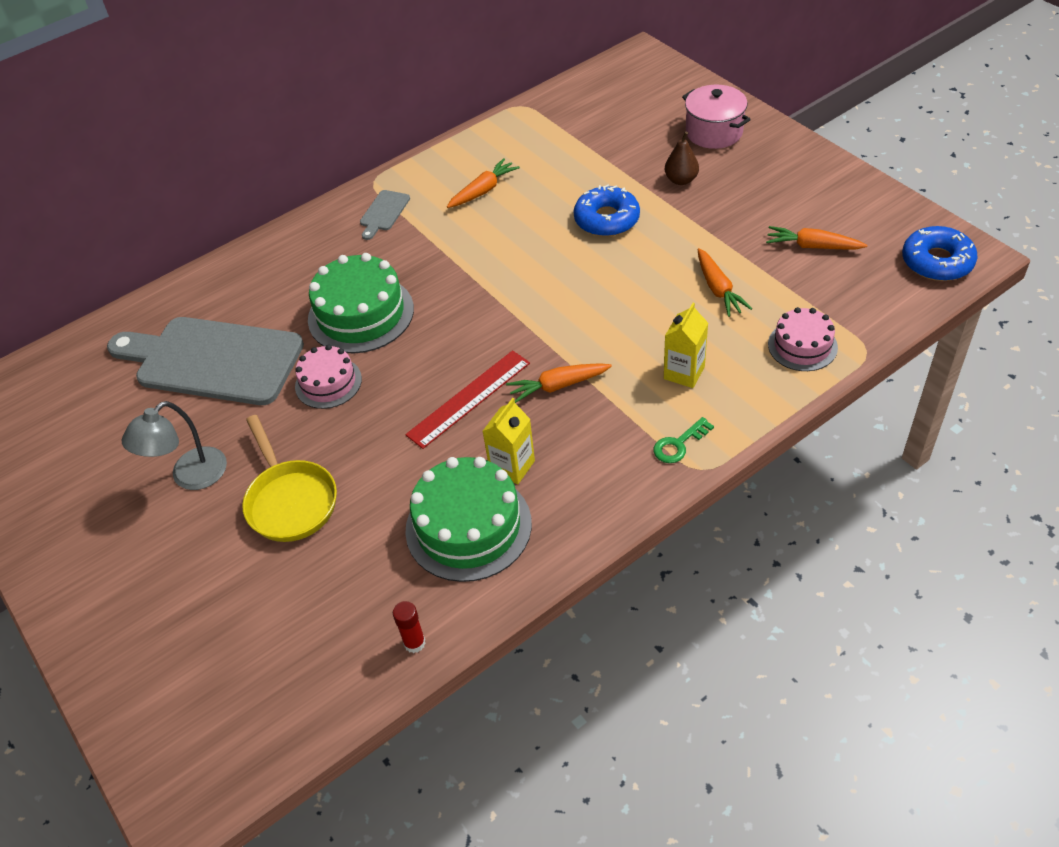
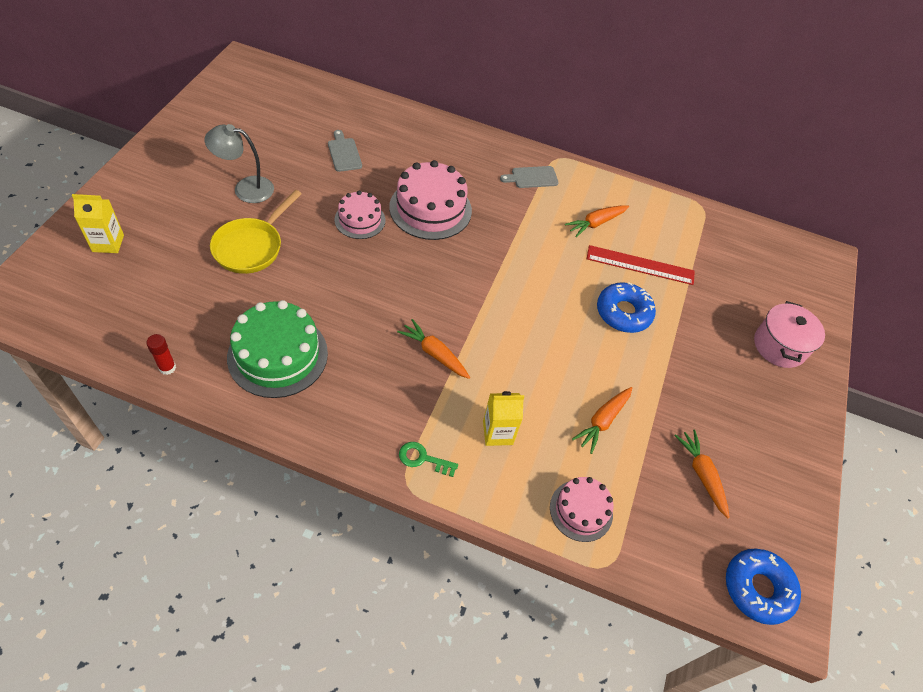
camera: 45 degrees right, 5 degrees up
grey cutting board [107,317,304,405] -> grey cutting board [328,130,362,172], size x0.41
green cake [308,253,414,353] -> pink cake [389,160,472,240]
red ruler [405,350,530,449] -> red ruler moved to [587,245,695,285]
orange carrot [447,158,520,208] -> orange carrot turned 135 degrees clockwise [565,205,629,237]
yellow carton [483,398,535,484] -> yellow carton moved to [72,194,124,253]
brown pear [665,131,699,185] -> none

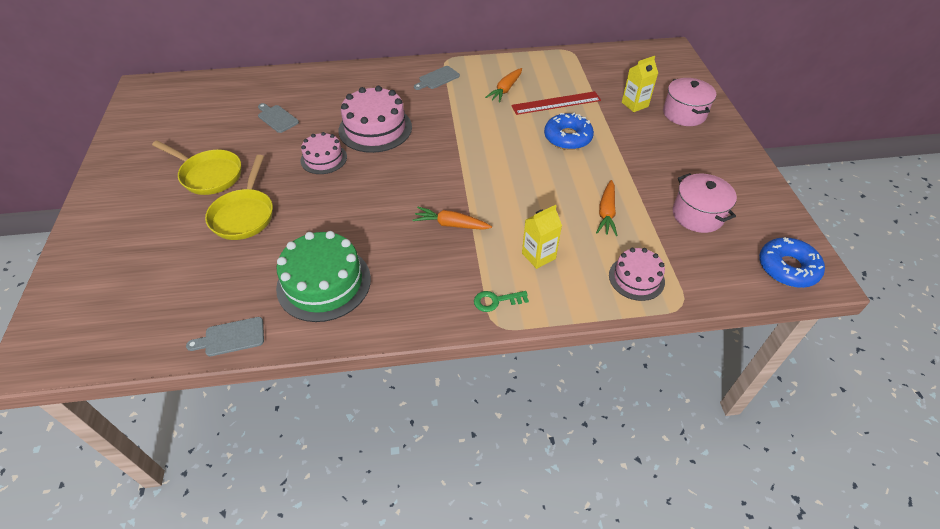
camera: 20 degrees left, 5 degrees down
yellow carton [72,194,124,253] -> yellow carton moved to [622,56,658,112]
red glue stick [146,334,176,375] -> grey cutting board [186,317,264,356]
grey lamp [204,124,274,203] -> yellow pan [152,140,241,195]
orange carrot [674,429,730,518] -> pink pot [673,173,737,233]

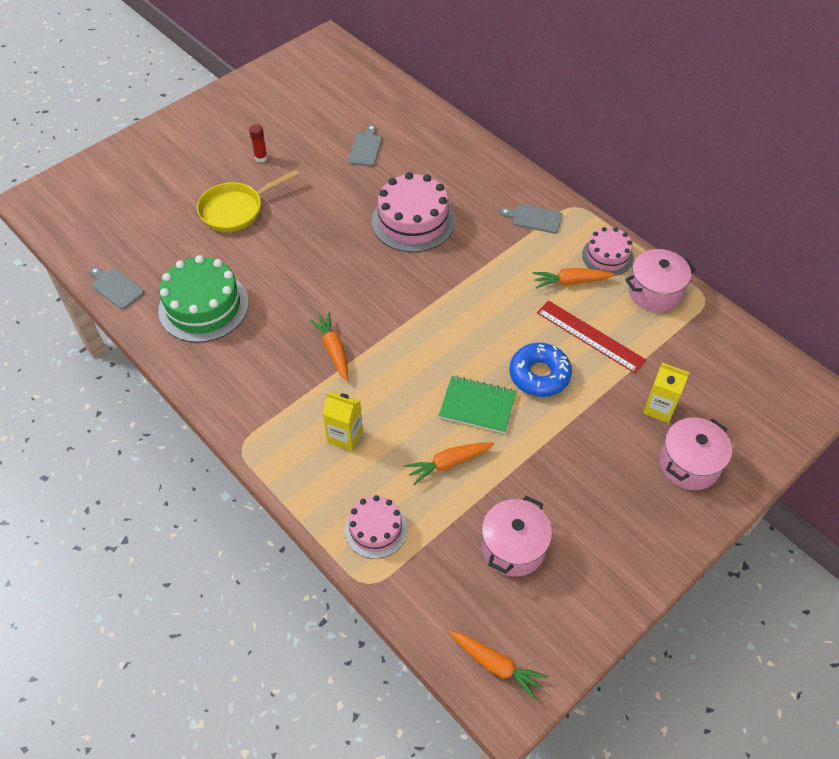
camera: 55 degrees right, 5 degrees up
yellow pan [152,140,241,195] -> red glue stick [249,124,268,162]
pink cake [301,132,347,174] -> pink cake moved to [582,227,634,276]
green key [474,291,529,312] -> none
blue donut [759,237,825,288] -> orange carrot [449,631,548,700]
none -> green notebook [439,376,517,434]
none -> pink pot [625,249,696,312]

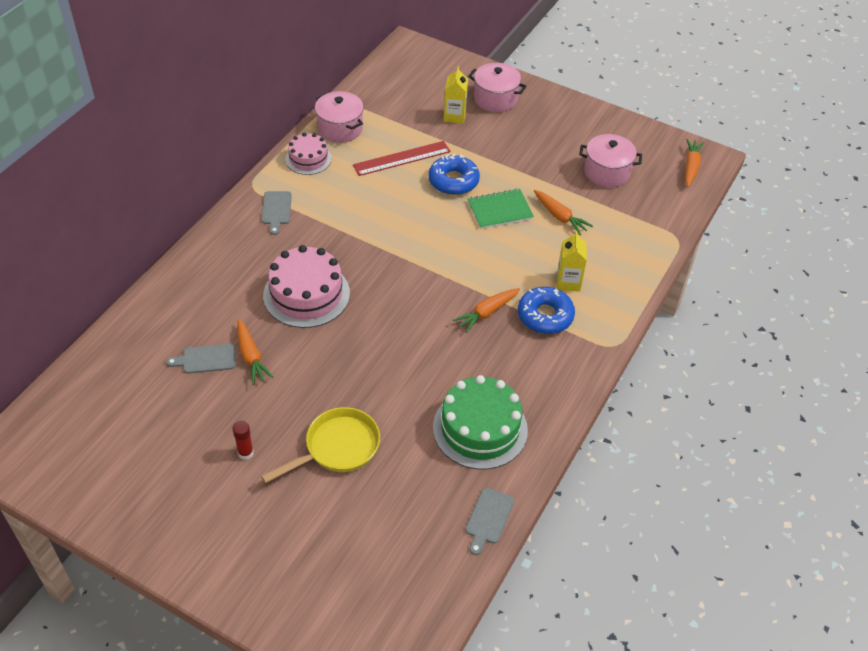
camera: 110 degrees left, 5 degrees down
yellow pan [197,169,299,232] -> yellow pan turned 75 degrees counterclockwise [261,407,380,483]
pink cake [345,495,407,559] -> none
green notebook [439,376,517,434] -> green notebook turned 75 degrees clockwise [468,188,534,229]
orange carrot [533,268,615,288] -> orange carrot moved to [237,319,274,385]
red ruler [537,300,646,373] -> red ruler turned 45 degrees clockwise [353,141,450,176]
none -> blue donut [518,287,575,334]

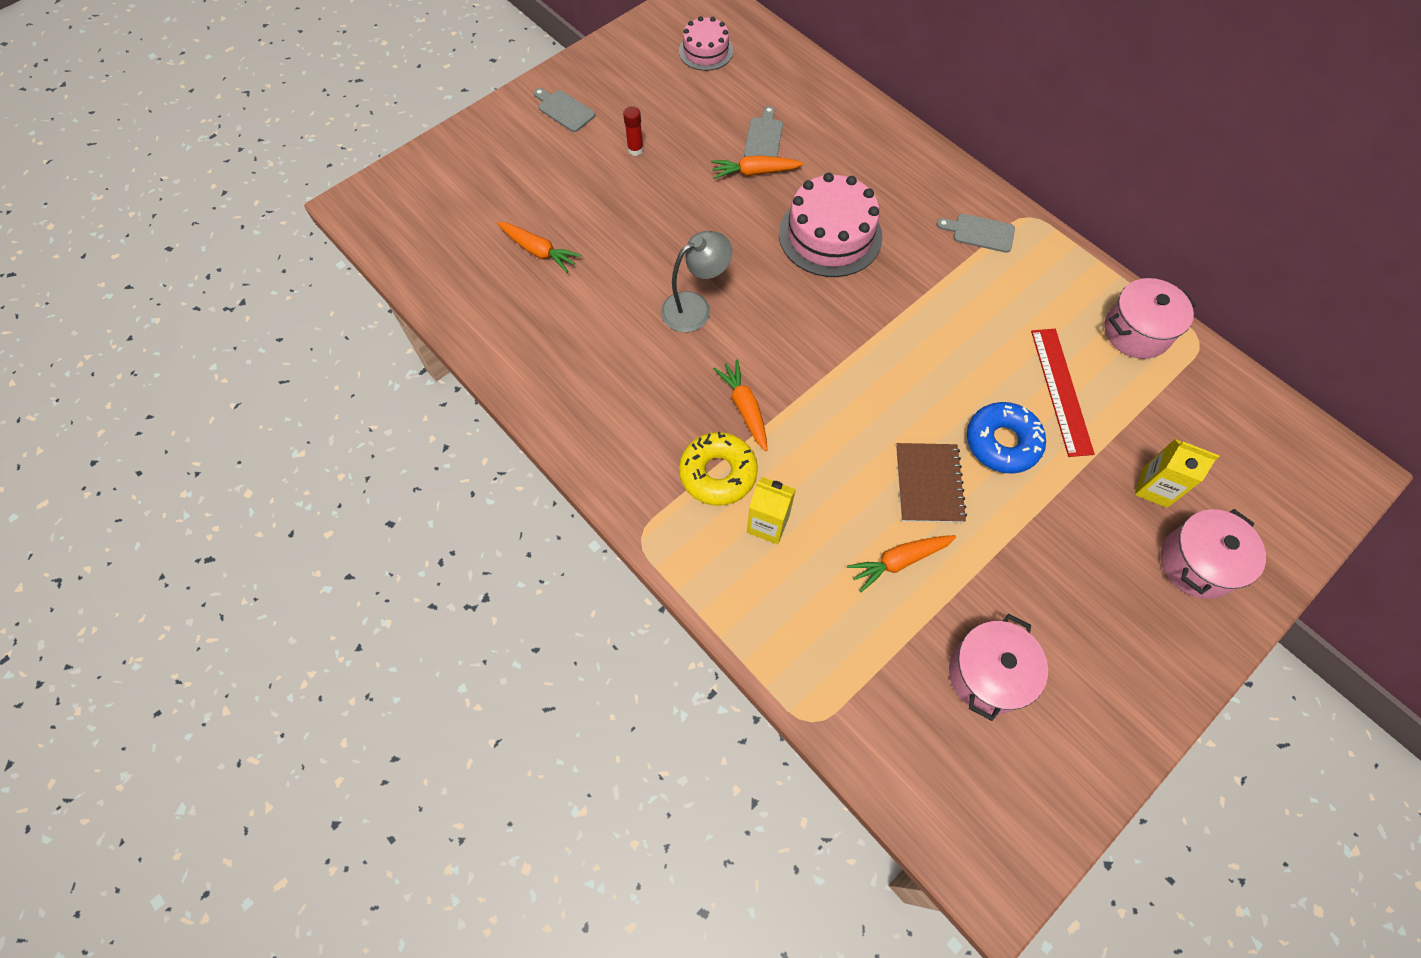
camera: 110 degrees right, 15 degrees up
yellow pan [261,407,380,483] -> none
pink cake [286,133,332,175] -> pink cake moved to [679,16,733,71]
green cake [433,375,528,469] -> none
grey cutting board [466,487,514,555] -> grey cutting board moved to [534,88,595,132]
green notebook [468,188,534,229] -> brown notebook [896,443,967,523]
blue donut [518,287,575,334] -> yellow donut [679,432,758,506]
orange carrot [685,139,704,187] -> orange carrot moved to [497,222,582,273]
none -> grey lamp [661,231,732,332]

